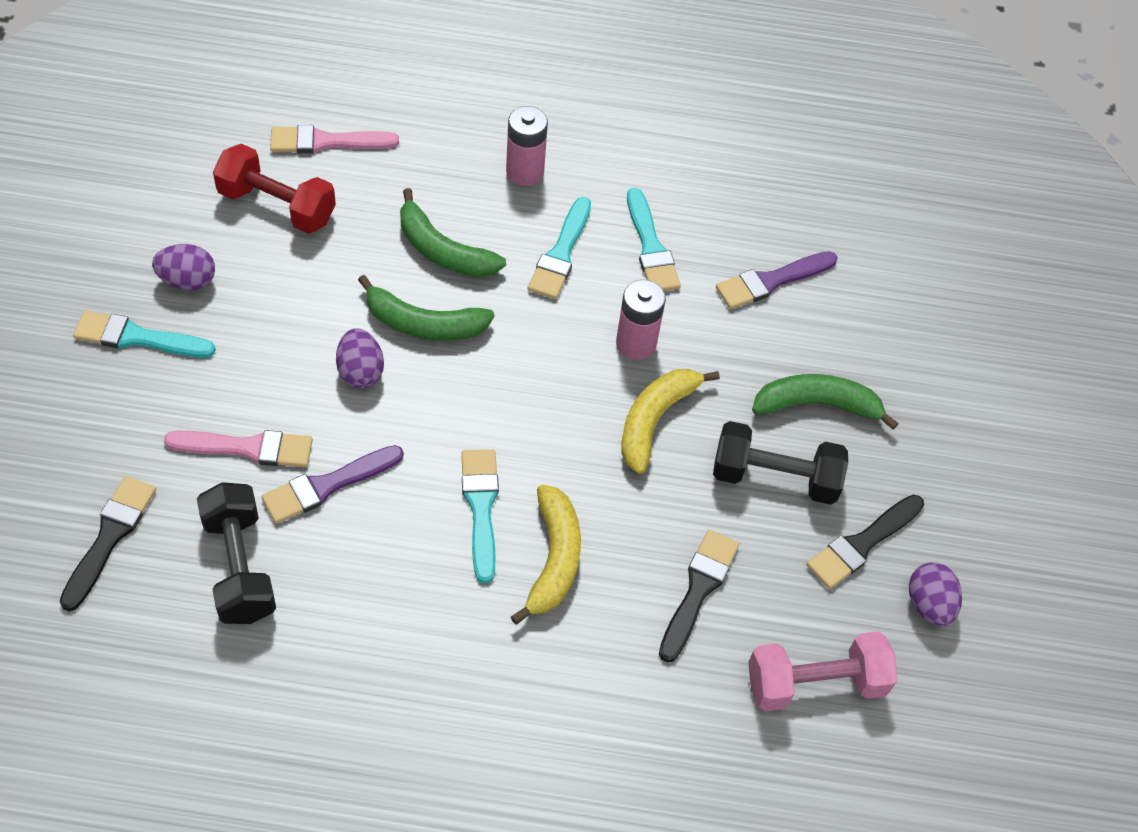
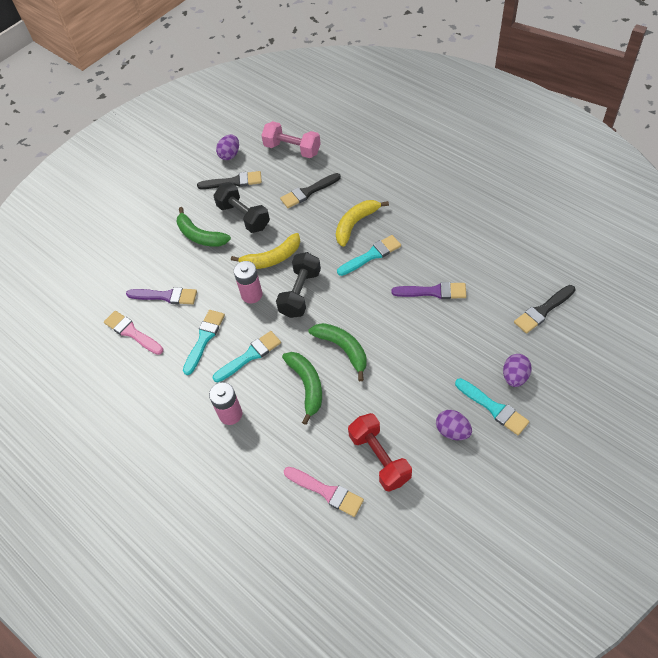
camera: 135 degrees left, 0 degrees up
pink brush [164,430,313,467] -> pink brush moved to [104,311,163,355]
black dumbbell [197,482,276,624] -> black dumbbell moved to [276,252,321,318]
purple egg [336,328,384,388] -> purple egg moved to [503,354,532,387]
turquoise brush [461,449,499,583] -> turquoise brush turned 150 degrees counterclockwise [337,235,401,276]

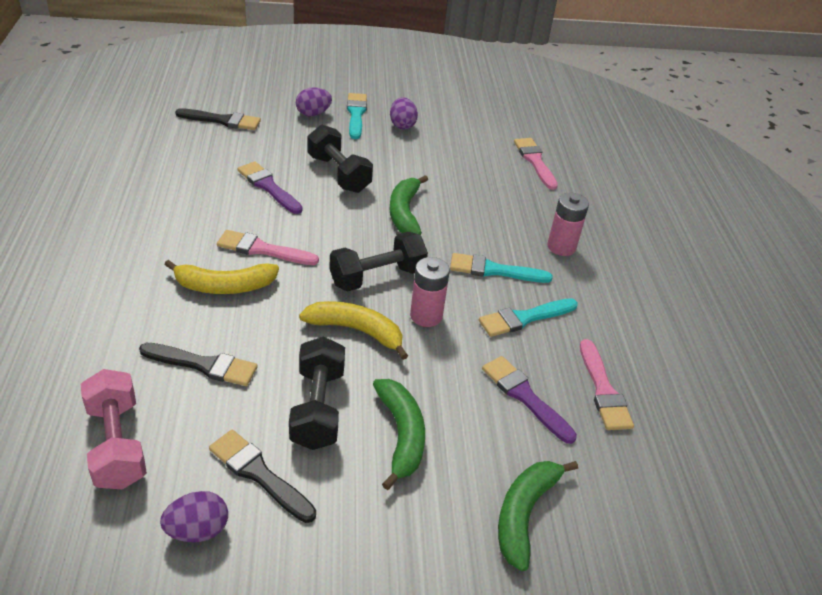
camera: 145 degrees left, 15 degrees down
green banana [282,352,322,425] -> green banana moved to [498,461,578,571]
turquoise brush [337,235,401,276] -> pink brush [217,230,319,265]
red dumbbell [348,413,412,492] -> none
none -> black dumbbell [307,125,373,193]

